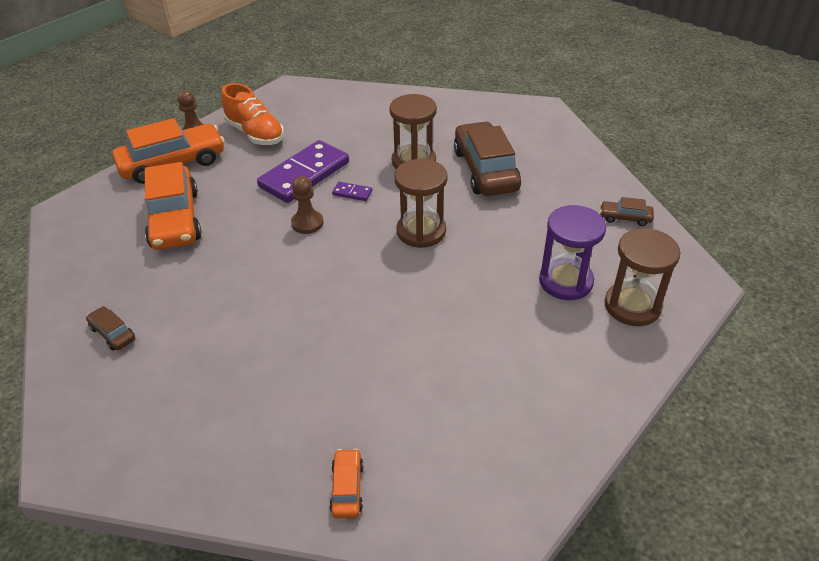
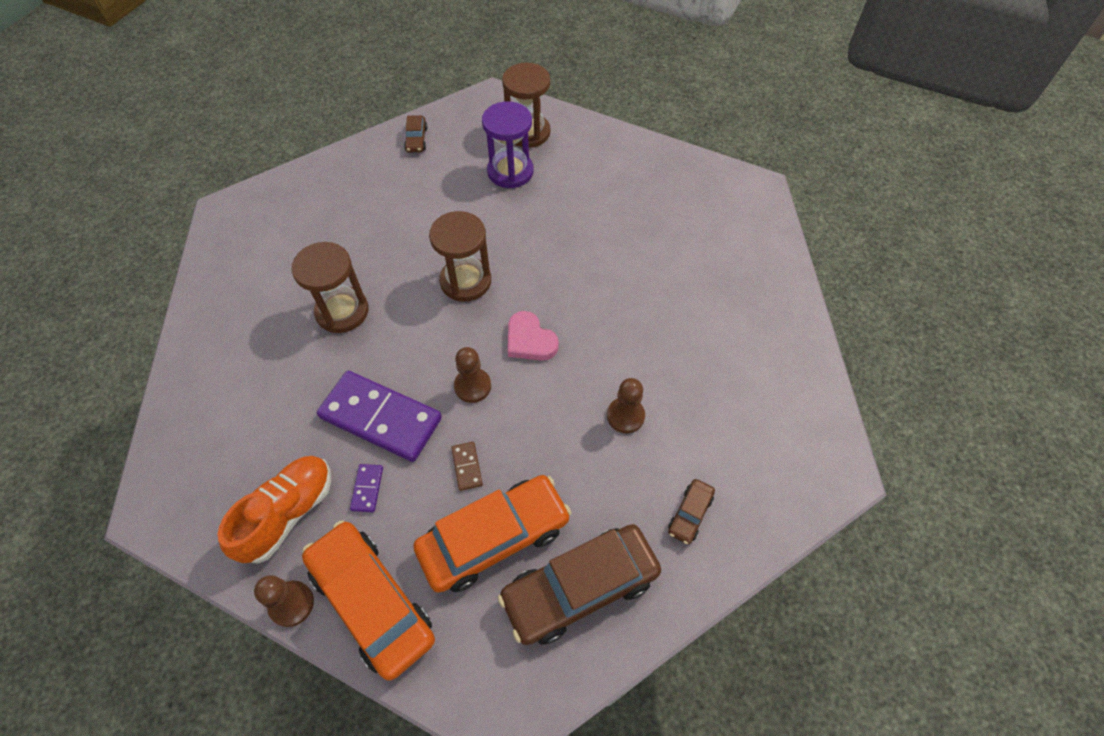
camera: 105 degrees left, 15 degrees up
orange car [329,448,364,518] -> none
purple domino [332,182,372,201] -> purple domino moved to [350,464,383,512]
brown car [454,121,521,196] -> brown car moved to [497,524,661,645]
none -> brown domino [451,442,483,491]
none -> pink heart [508,311,559,361]
none -> brown pawn [607,378,645,433]

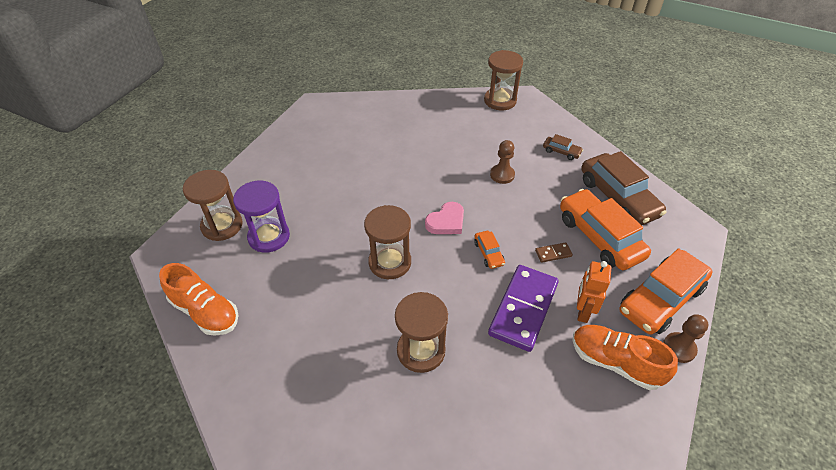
camera: 90 degrees left, 10 degrees down
purple domino [350,464,383,512] -> orange robot [577,261,611,323]
brown car [404,115,428,153] -> orange shoe [159,263,239,336]
brown pawn [454,347,491,403] -> orange car [474,231,505,269]
none -> brown hourglass [484,50,523,110]

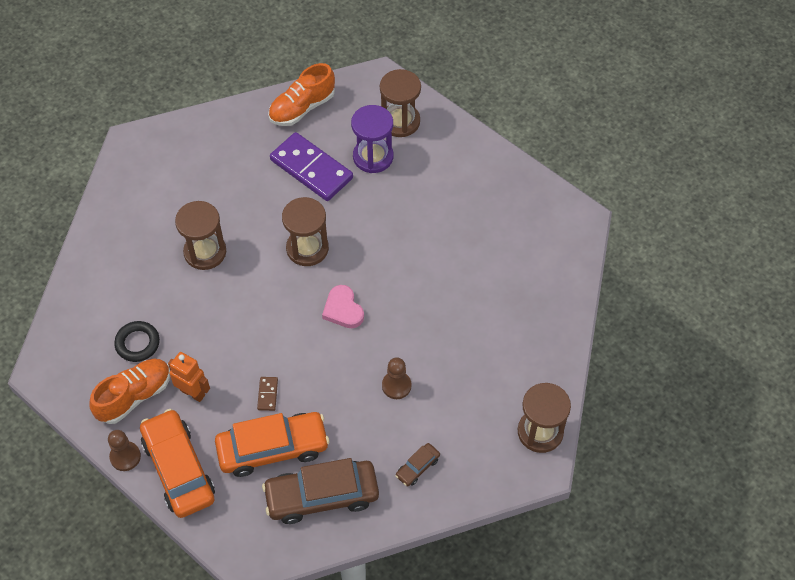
camera: 105 degrees right, 10 degrees up
orange car [474,231,505,269] -> none
purple domino [488,265,559,352] -> purple domino moved to [270,132,353,201]
none -> black ring [114,321,160,362]

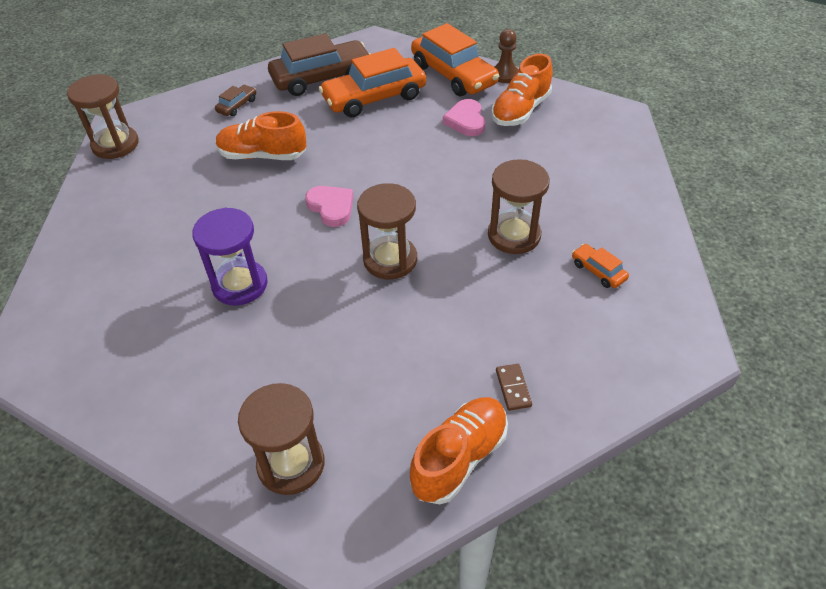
camera: 170 degrees right, 10 degrees down
black ring [114,321,160,362] -> none
orange robot [168,352,210,402] -> pink heart [443,99,485,136]
brown domino [257,377,278,411] -> brown domino moved to [496,364,532,411]
purple domino [270,132,353,201] -> none
purple hourglass [351,105,393,173] -> purple hourglass moved to [192,208,268,306]
brown pawn [382,357,411,399] -> orange shoe [216,111,307,160]
none -> orange car [572,244,629,288]

